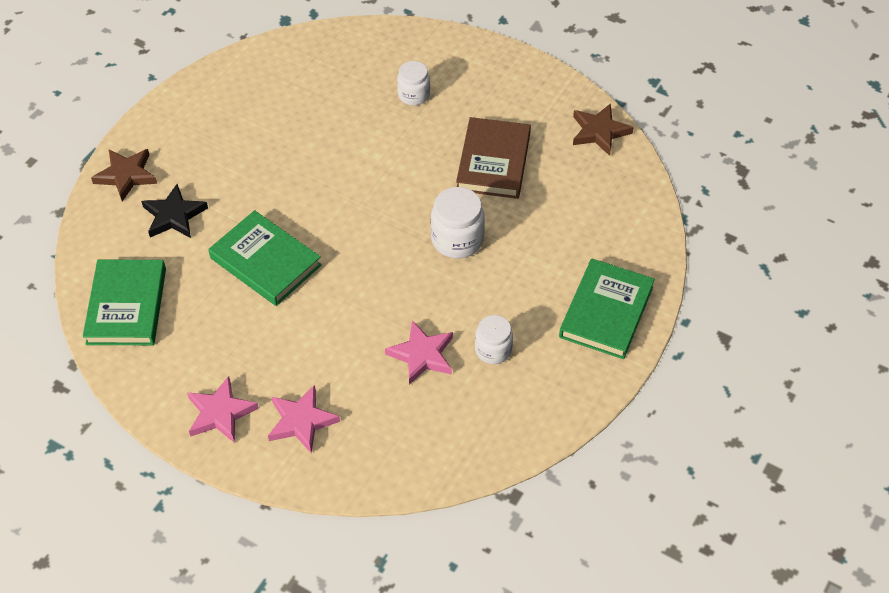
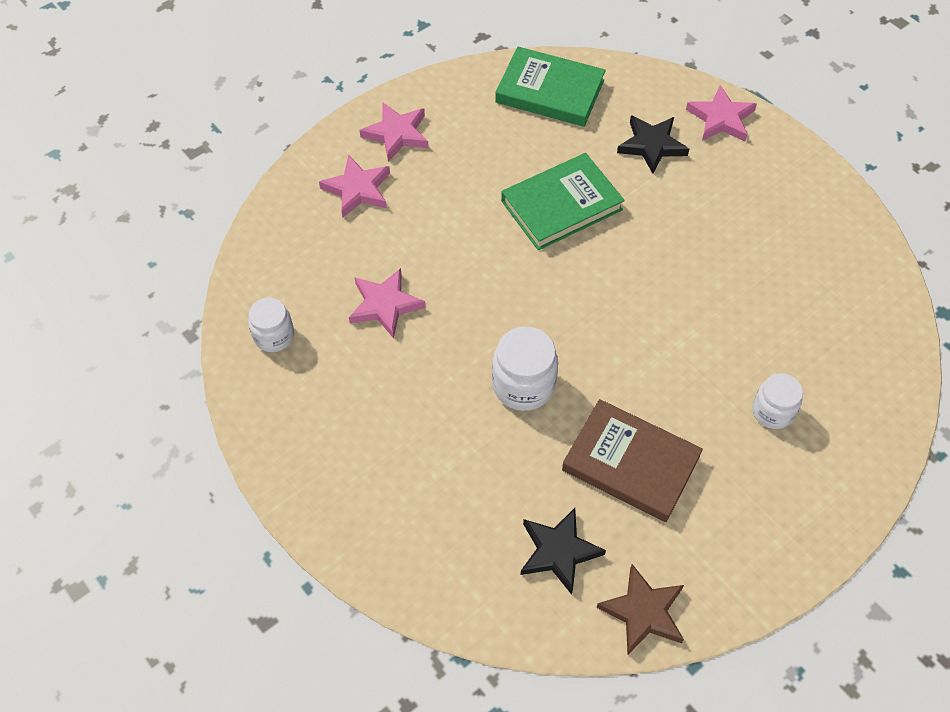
camera: 110 degrees right, 5 degrees up
brown star [91,149,157,201] -> pink star [686,85,757,141]
white jar [475,315,513,364] -> white jar moved to [248,298,294,352]
green book [559,259,655,359] -> none
none -> black star [520,508,606,595]

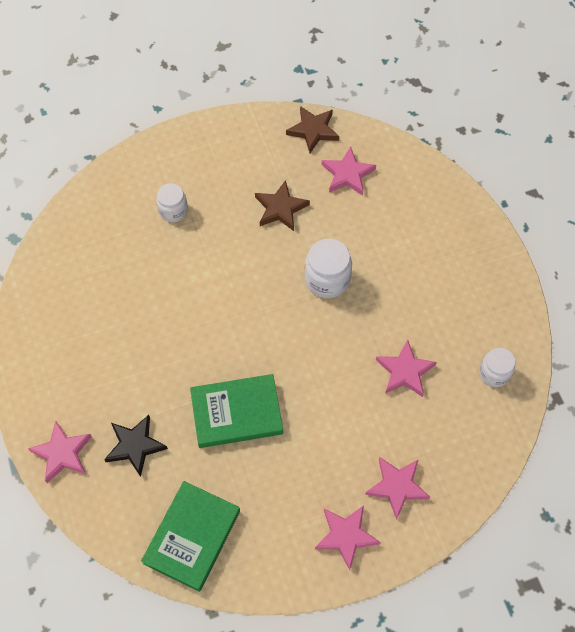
camera: 160 degrees left, 5 degrees up
green book [495,47,606,127] -> green book turned 75 degrees clockwise [141,481,240,592]
black star [520,508,606,595] -> pink star [322,147,376,195]
brown book [562,399,703,522] -> brown star [255,180,310,231]

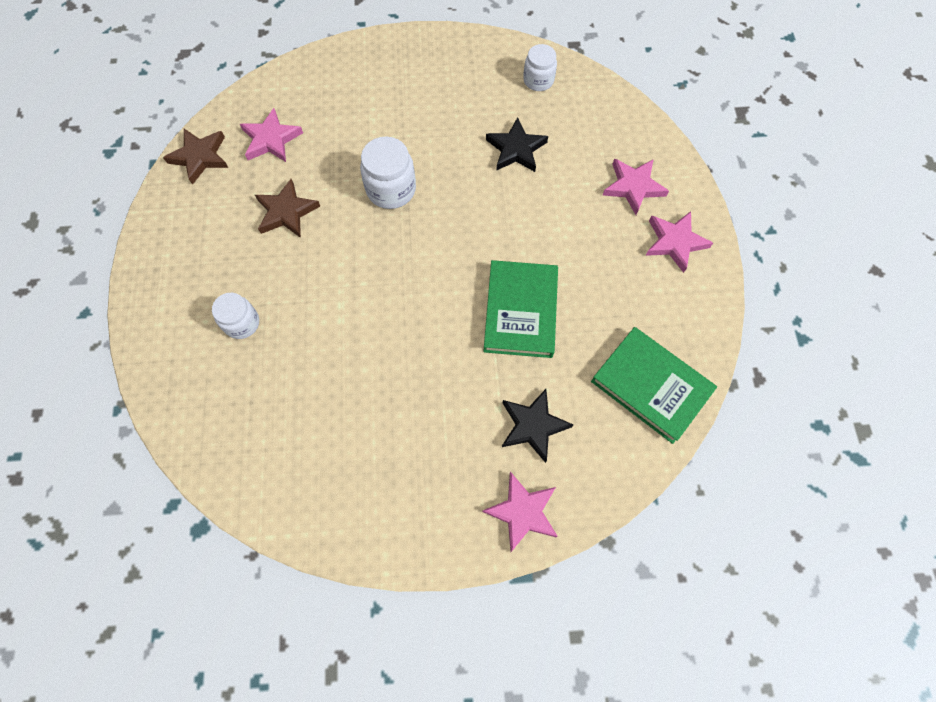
camera: 75 degrees left, 5 degrees up
pink star [376,340,437,397] -> black star [486,117,548,172]

